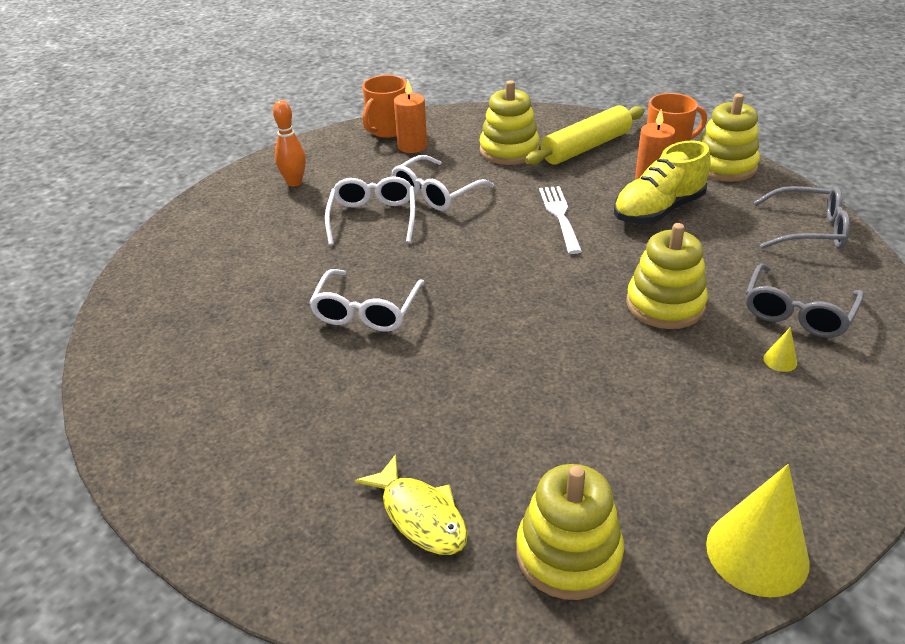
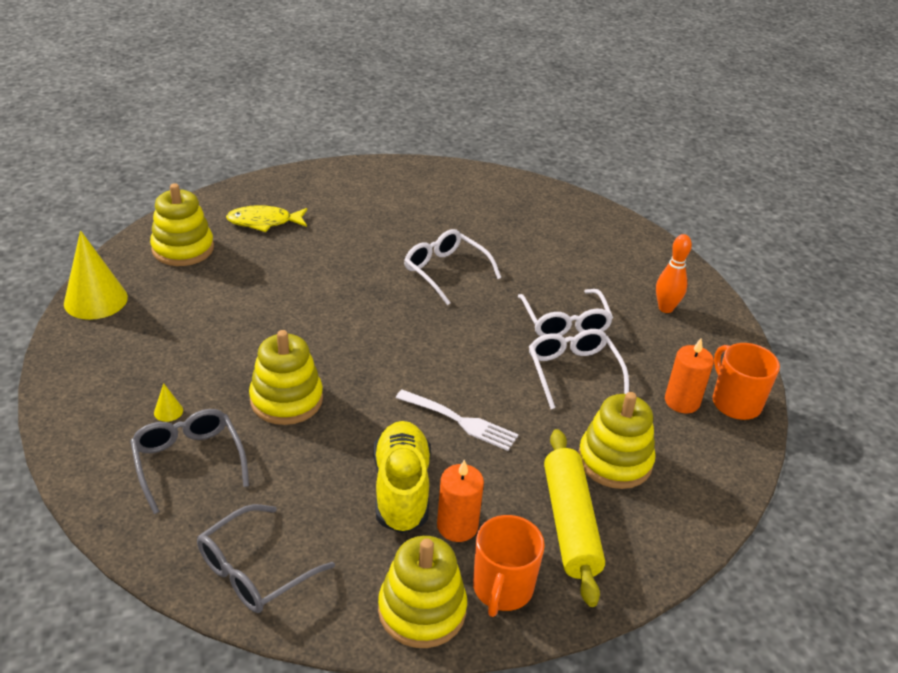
camera: 120 degrees right, 0 degrees up
white glasses [325,176,415,245] -> white glasses turned 45 degrees clockwise [518,289,613,336]

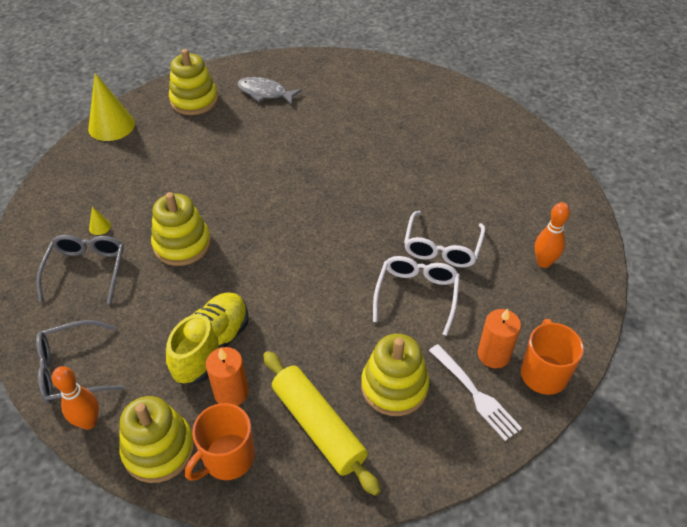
camera: 30 degrees right, 10 degrees up
yellow fish [226,205,307,232] -> grey fish [237,77,302,105]
white fork [396,389,518,451] -> white fork moved to [429,344,522,441]
white glasses [404,229,501,305] -> none
yellow rolling pin [544,429,605,607] -> yellow rolling pin turned 60 degrees counterclockwise [263,351,381,496]
none -> orange bowling pin [52,366,99,430]

